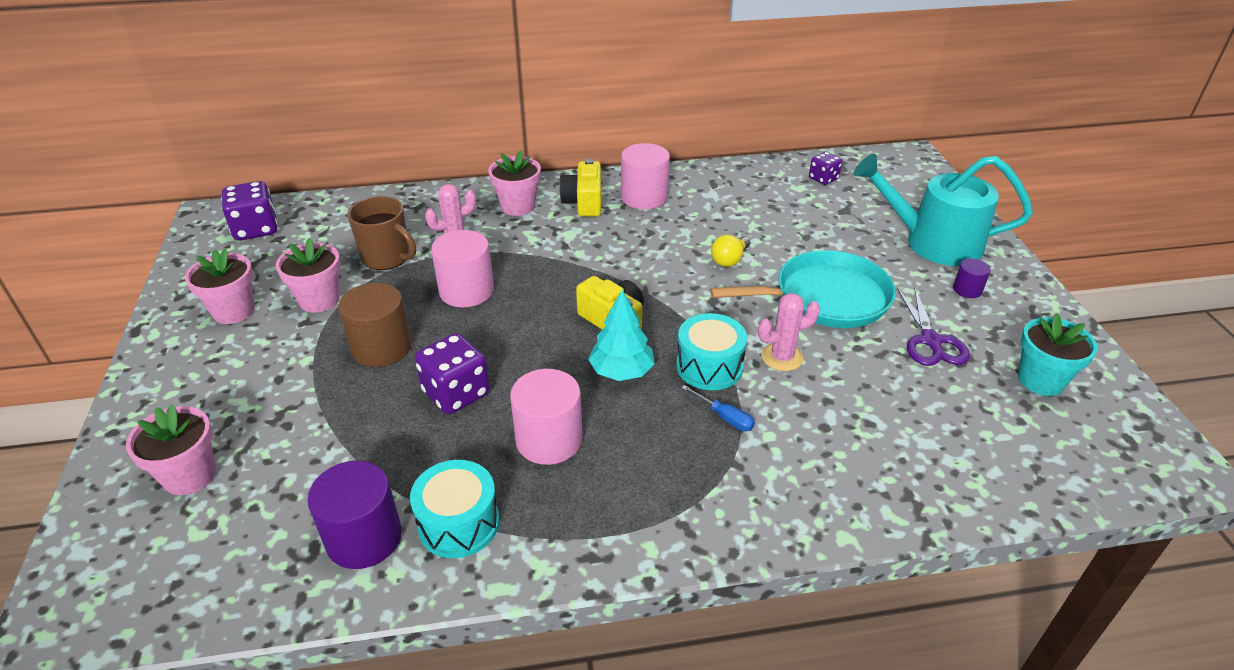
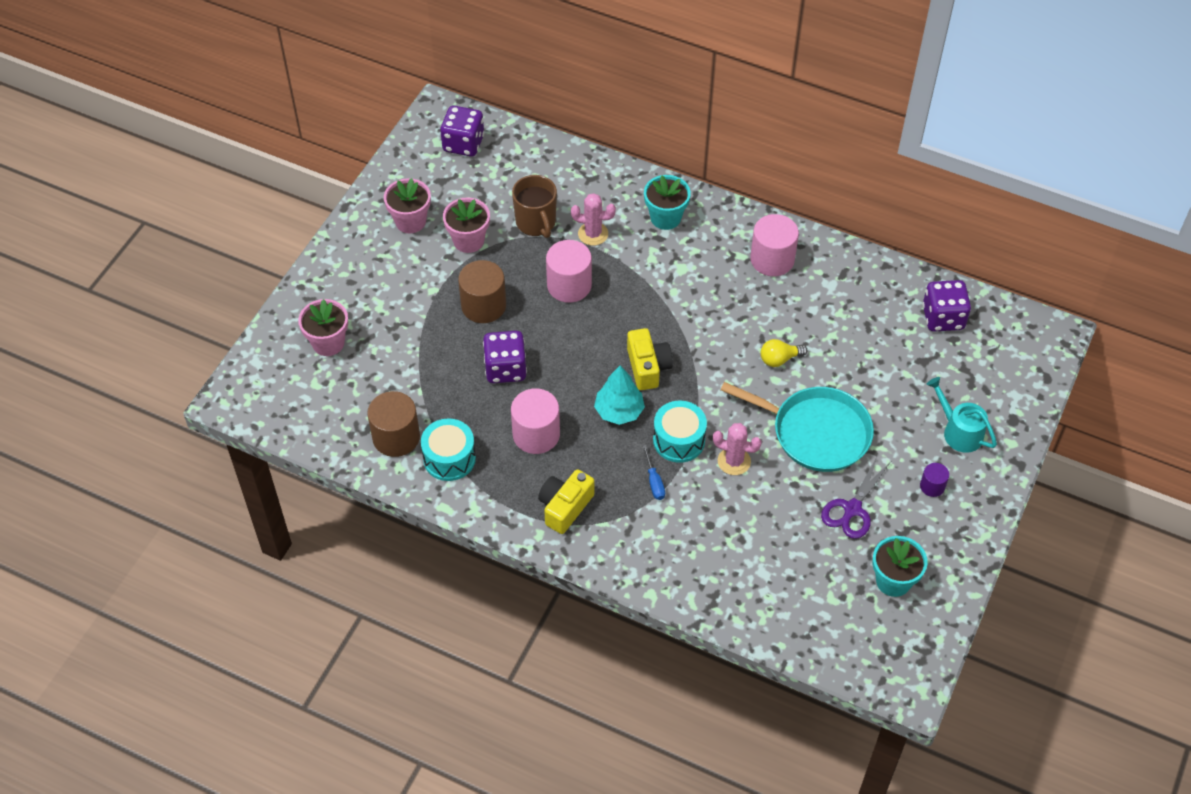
camera: 35 degrees right, 15 degrees up
purple cylinder [308,461,402,569] -> brown cylinder [367,391,420,457]
pink flower pot [488,151,541,216] -> turquoise flower pot [644,175,691,230]
yellow camera [559,159,601,217] -> yellow camera moved to [538,469,594,534]
purple dice [809,152,842,185] -> purple dice [923,280,971,332], size x1.66
turquoise watering can [853,154,1033,266] -> turquoise watering can [927,377,997,453], size x0.58

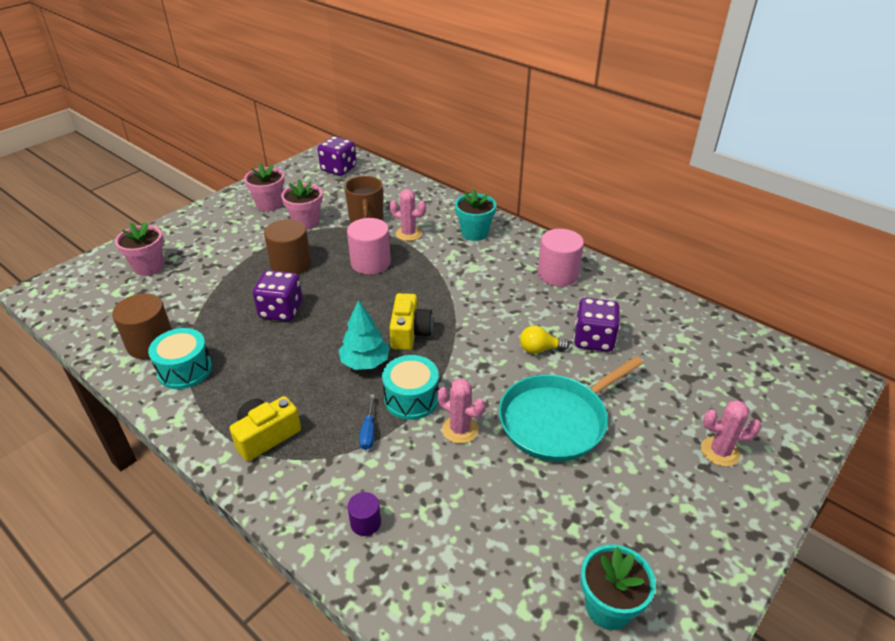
camera: 15 degrees right, 15 degrees down
pink cylinder [511,388,560,454] -> none
turquoise pan [720,382,874,472] -> turquoise pan turned 105 degrees clockwise [499,356,643,462]
purple scissors [821,455,891,539] -> none
purple cylinder [920,463,949,497] -> purple cylinder moved to [348,492,381,536]
purple dice [923,280,971,332] -> purple dice moved to [574,298,620,352]
turquoise watering can [927,377,997,453] -> pink cactus [701,400,761,467]

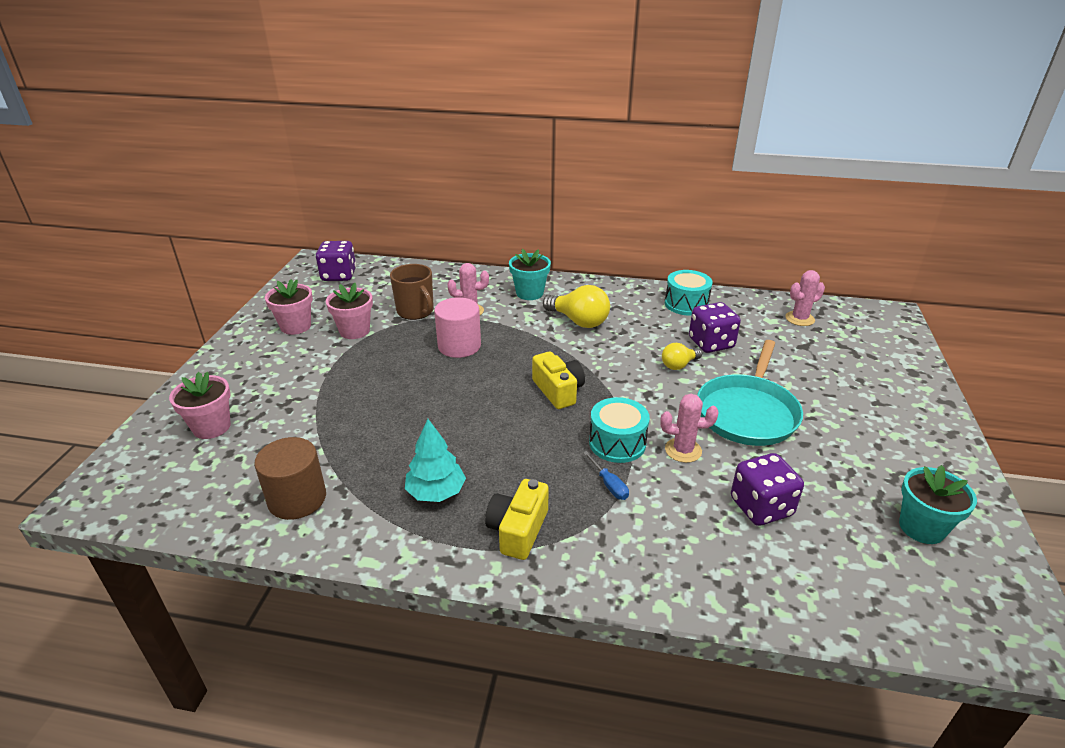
camera: 30 degrees left, 5 degrees down
turquoise drum [148,328,212,389] -> turquoise drum moved to [665,270,712,316]
purple dice [253,270,303,321] -> purple dice moved to [731,453,804,526]
brown cylinder [264,219,311,275] -> none
turquoise tree [339,300,390,370] -> turquoise tree moved to [405,419,466,502]
purple cylinder [348,492,381,536] -> none
pink cylinder [538,229,584,287] -> none
pink cactus [701,400,761,467] -> pink cactus moved to [785,270,825,326]
none -> yellow light bulb [543,285,610,328]

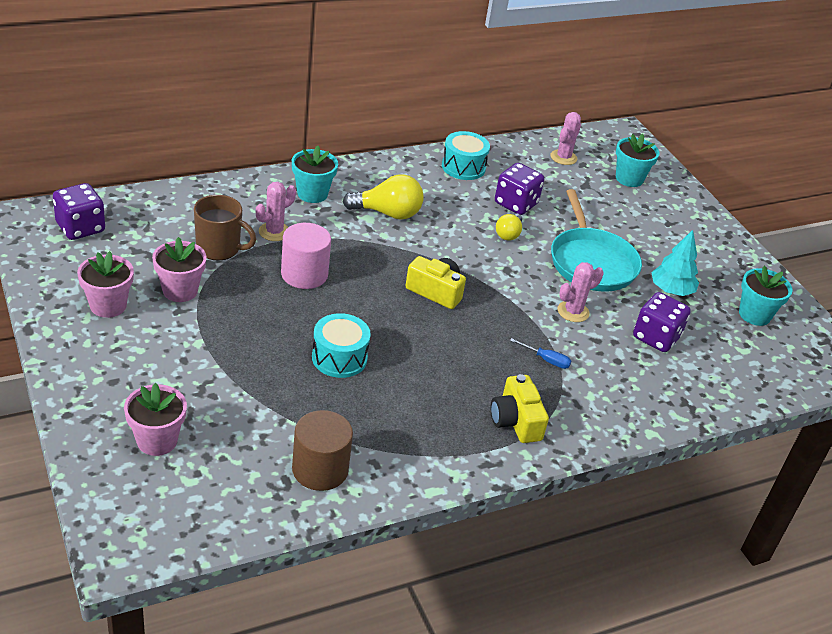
camera: 40 degrees left, 5 degrees up
turquoise tree [405,419,466,502] -> turquoise tree moved to [651,230,699,296]
turquoise drum [589,397,650,463] -> turquoise drum moved to [312,313,371,378]
none -> turquoise flower pot [616,134,660,187]

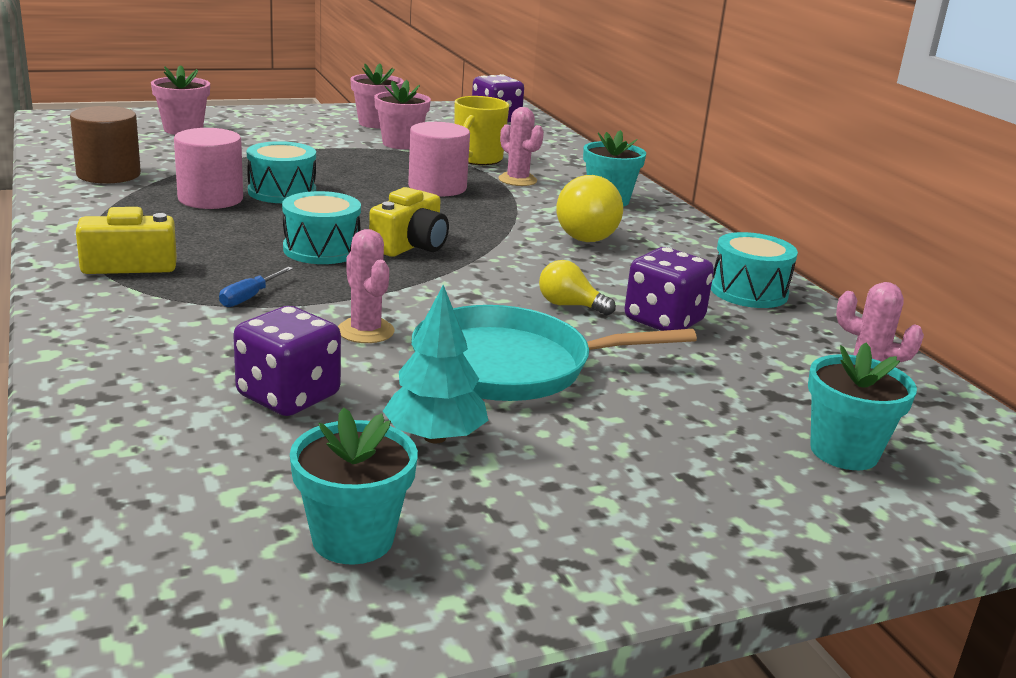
camera: 95 degrees right, 15 degrees down
brown mug [194,195,256,261] -> yellow mug [454,96,509,165]
none -> pink cylinder [174,128,243,209]
none -> turquoise drum [282,191,361,264]

